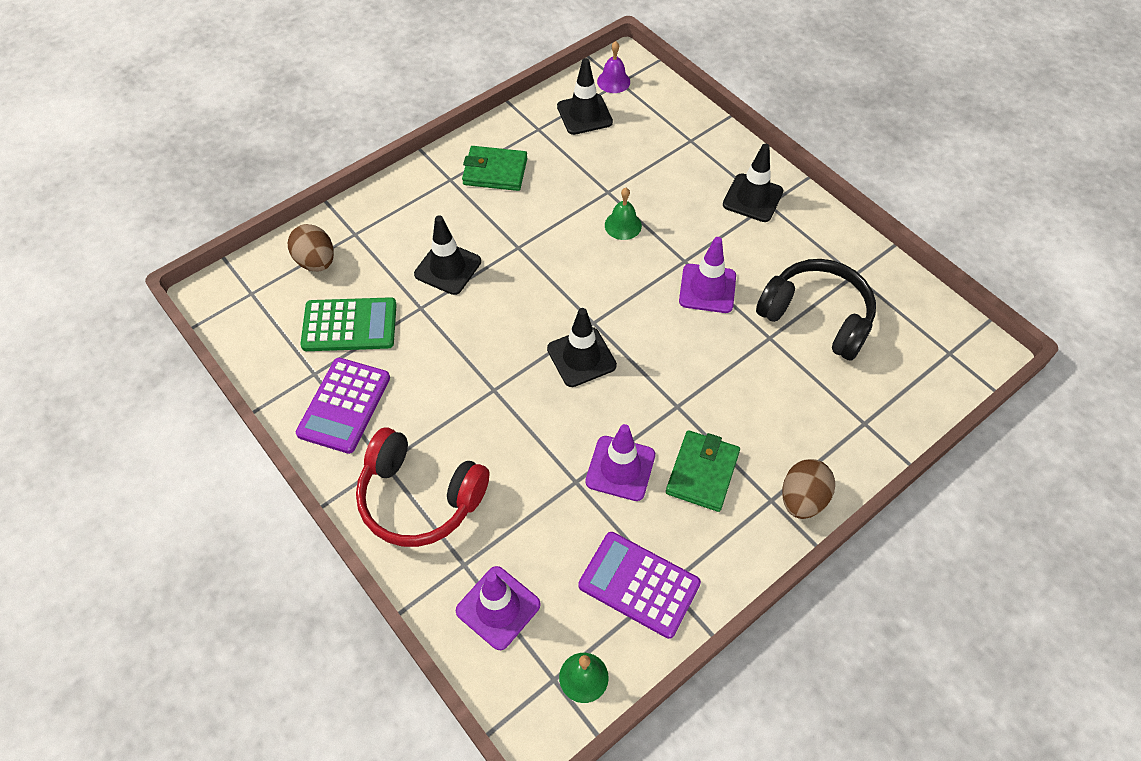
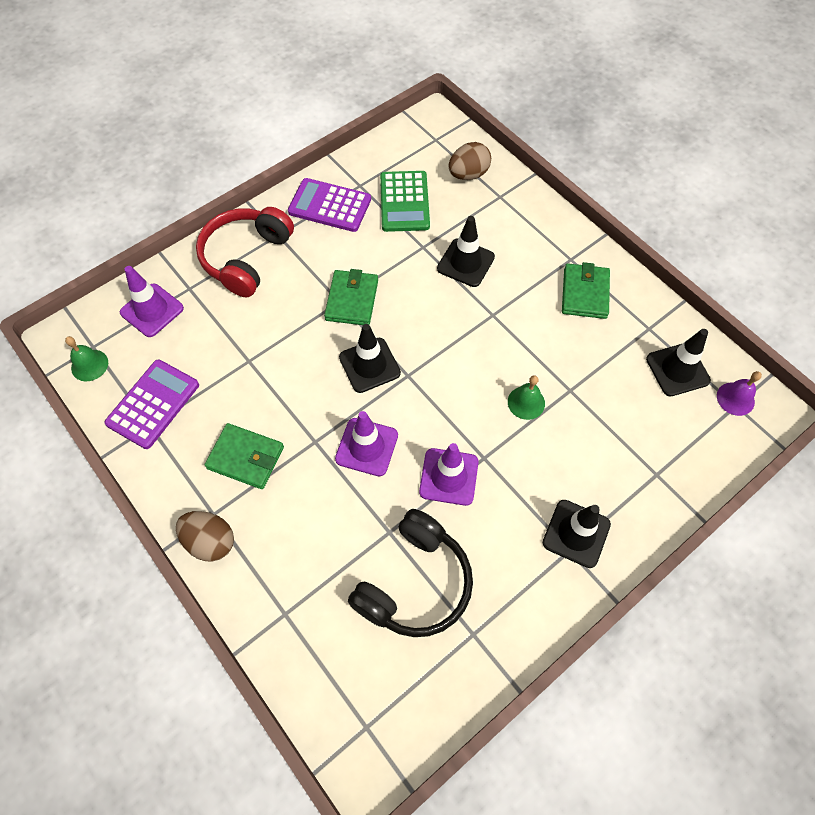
camera: 90 degrees right, 5 degrees up
purple traffic cone [585,424,655,501] -> purple traffic cone moved to [335,411,398,476]
none -> green wallet [324,269,378,325]

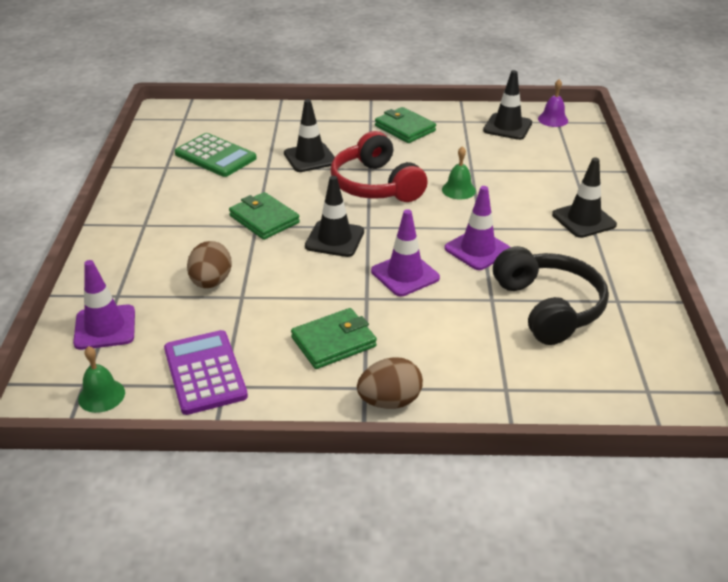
camera: 50 degrees left, 25 degrees down
red headphones [196,207,294,298] -> red headphones moved to [331,131,428,202]
purple calculator [288,178,371,232] -> none
brown egg [449,142,491,180] -> brown egg moved to [187,241,232,288]

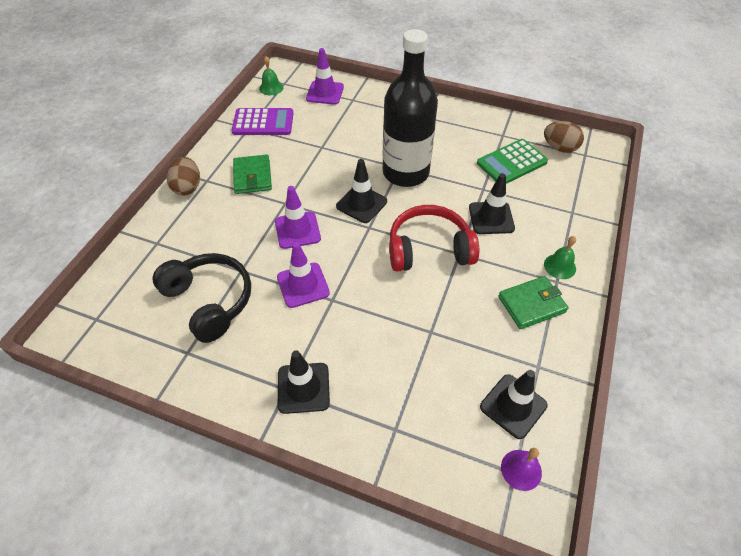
camera: 110 degrees right, 15 degrees up
brown egg [187,241,232,288] -> brown egg moved to [544,121,584,153]
green wallet [229,192,300,240] -> black bottle [383,29,438,187]
green bell [442,146,476,199] -> green bell moved to [544,236,576,279]
black headphones [493,246,609,345] -> black headphones turned 135 degrees counterclockwise [152,253,251,343]

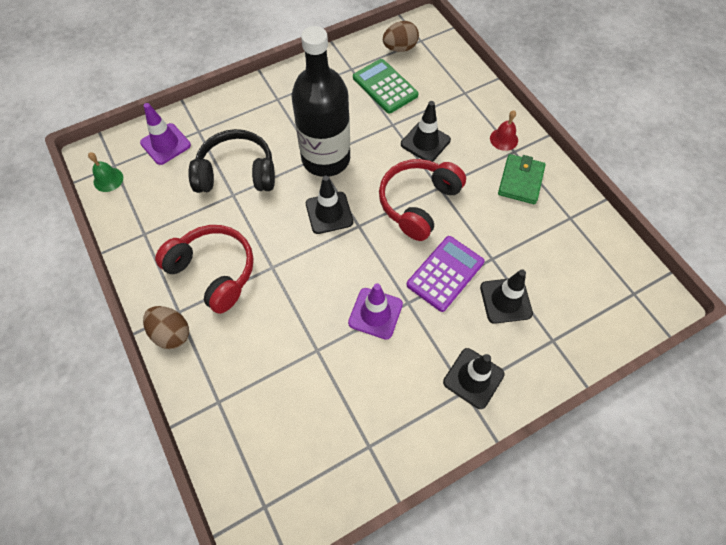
camera: 50 degrees left, 10 degrees up
black headphones [152,253,251,343] -> black headphones moved to [188,129,275,193]
purple calculator [232,108,294,135] -> purple calculator moved to [407,236,485,312]
green wallet [233,154,272,194] -> red headphones [155,225,254,314]
purple traffic cone [275,186,321,249] -> none
green calculator [477,139,548,184] -> green calculator turned 135 degrees clockwise [353,59,418,114]
black traffic cone [480,370,548,439] -> black traffic cone moved to [480,269,533,324]
purple bell [501,448,542,491] -> none
green bell [544,236,576,279] -> red bell [490,110,518,151]

